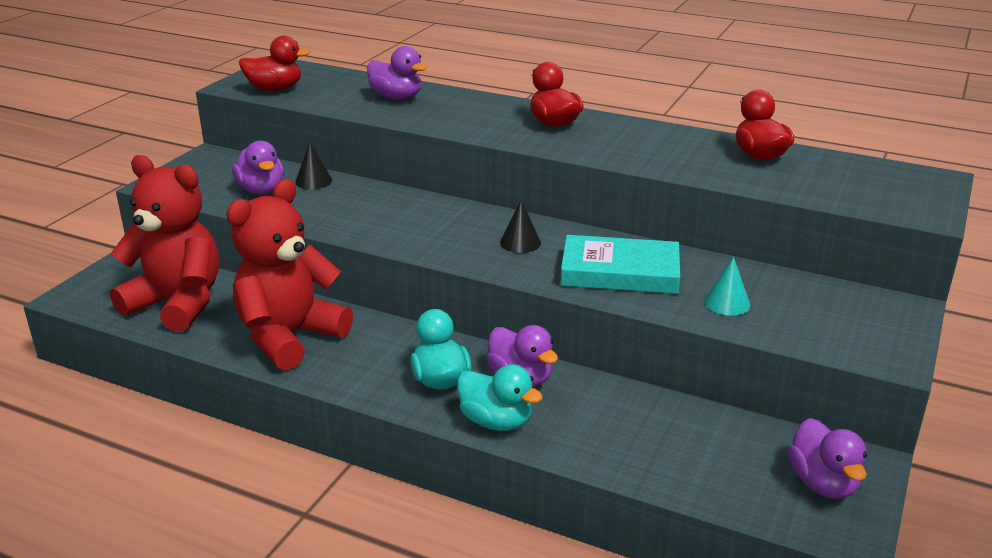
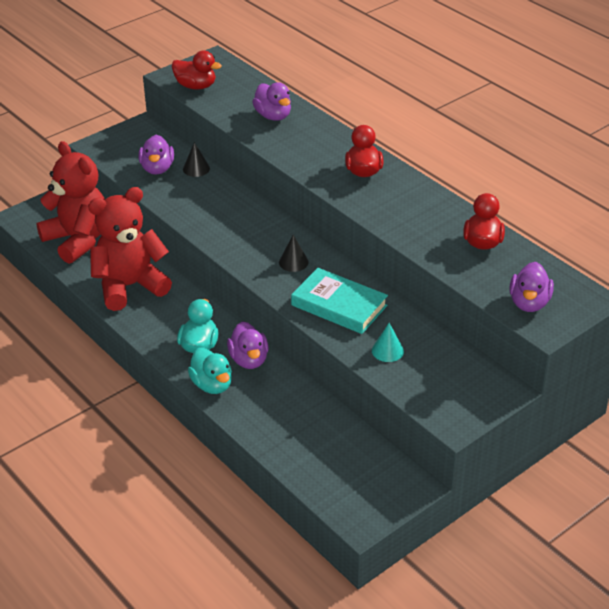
camera: 25 degrees right, 10 degrees up
purple duck [787,418,867,499] -> purple duck moved to [509,262,554,312]

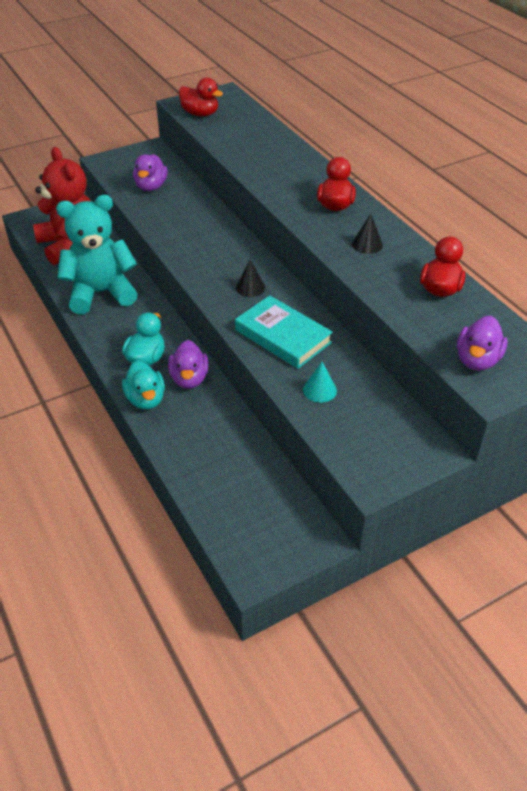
camera: 10 degrees right, 5 degrees up
red teddy bear [88,187,172,311] -> turquoise teddy bear [56,195,138,314]
black cone [183,142,210,177] -> black cone moved to [352,214,383,254]
purple duck [252,82,291,121] -> none

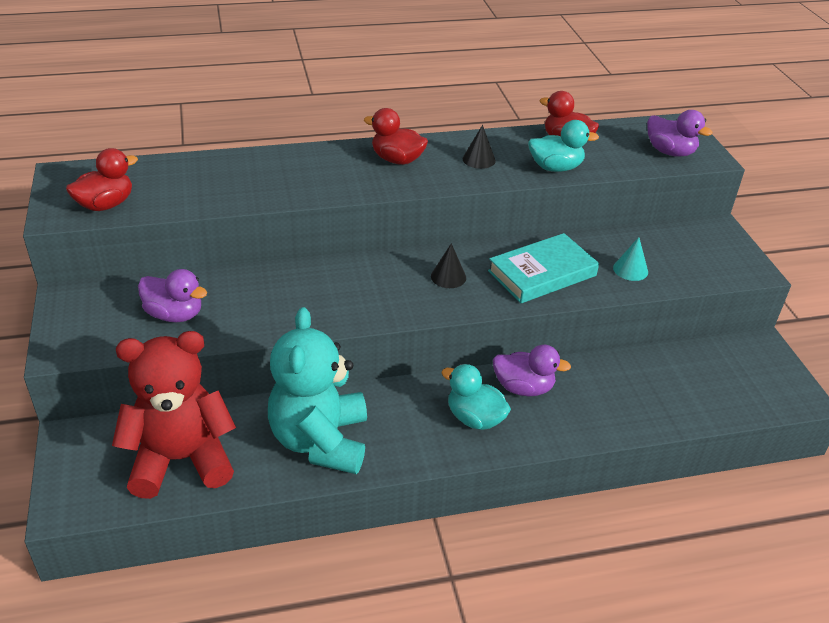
camera: 75 degrees left, 5 degrees down
turquoise duck [122,360,165,410] -> turquoise duck moved to [528,120,599,172]

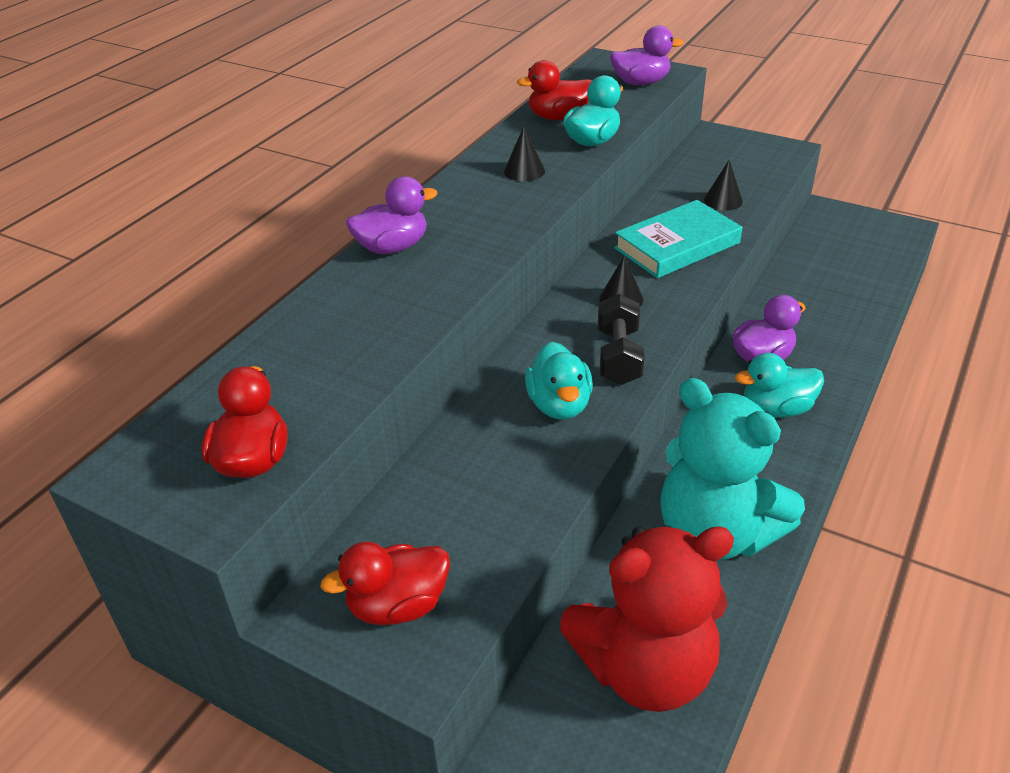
camera: 45 degrees left, 0 degrees up
red teddy bear [112,331,236,499] -> red teddy bear turned 135 degrees counterclockwise [560,525,734,712]
purple duck [138,269,207,322] -> purple duck moved to [346,176,437,254]
red duck [364,108,428,165] -> red duck moved to [321,542,450,625]
turquoise book [488,233,599,303] -> turquoise book turned 45 degrees clockwise [614,200,742,278]
turquoise cone [613,237,648,281] -> black cone [704,160,743,210]
none -> turquoise duck [525,342,593,420]
none -> black dumbbell [598,294,645,385]

